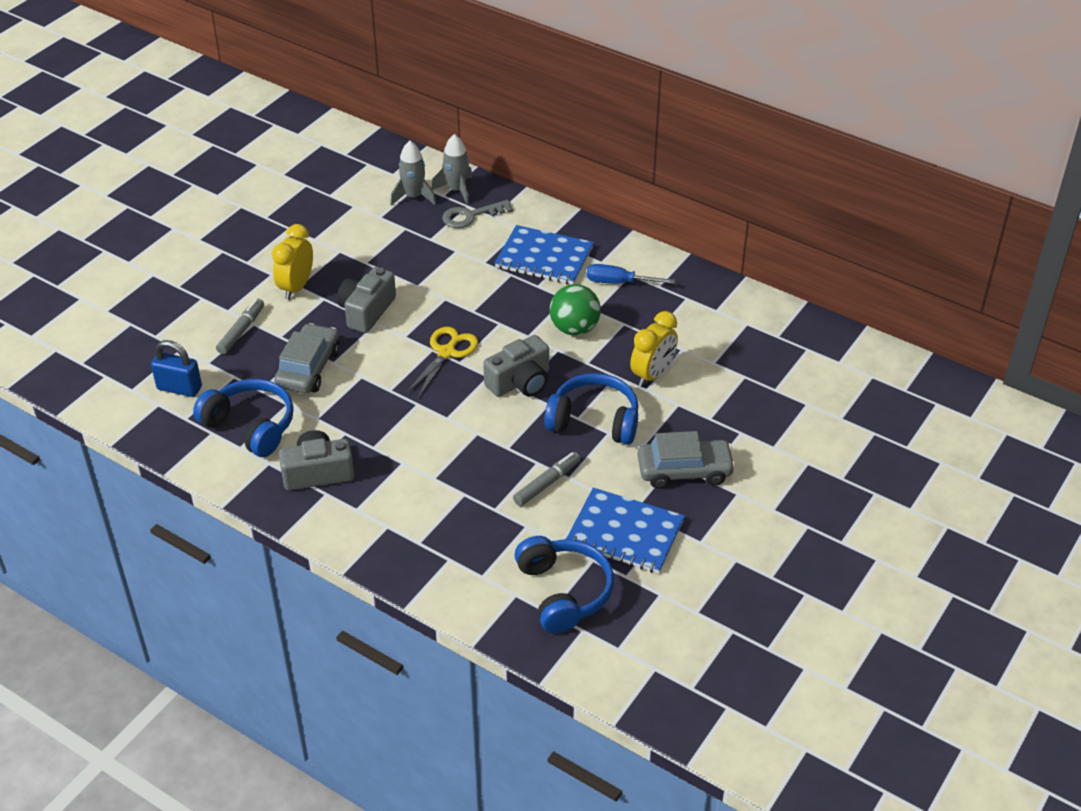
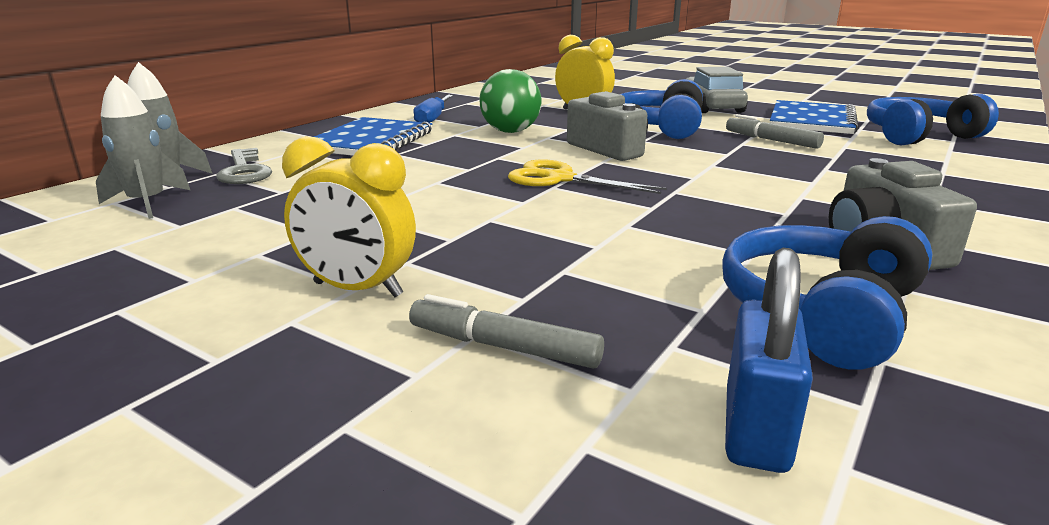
camera: 90 degrees left, 20 degrees down
grey car [274,323,340,394] -> none
grey camera [337,267,396,333] -> none

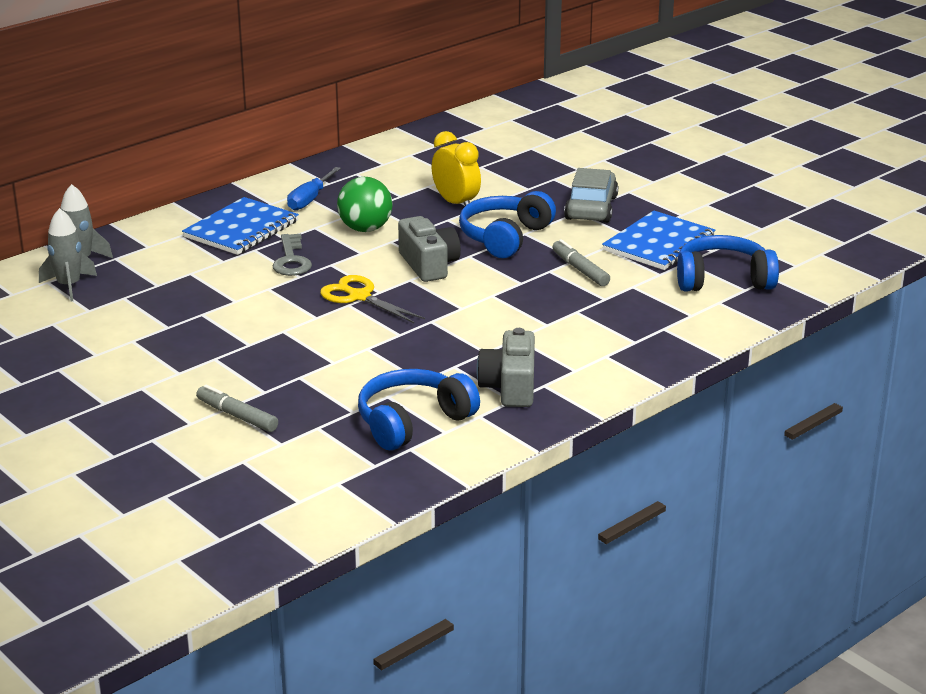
camera: 15 degrees right, 5 degrees up
grey key [216,148,272,184] -> grey key moved to [272,234,312,276]
yellow clock [282,137,416,297] -> none
blue padlock [725,248,813,473] -> none

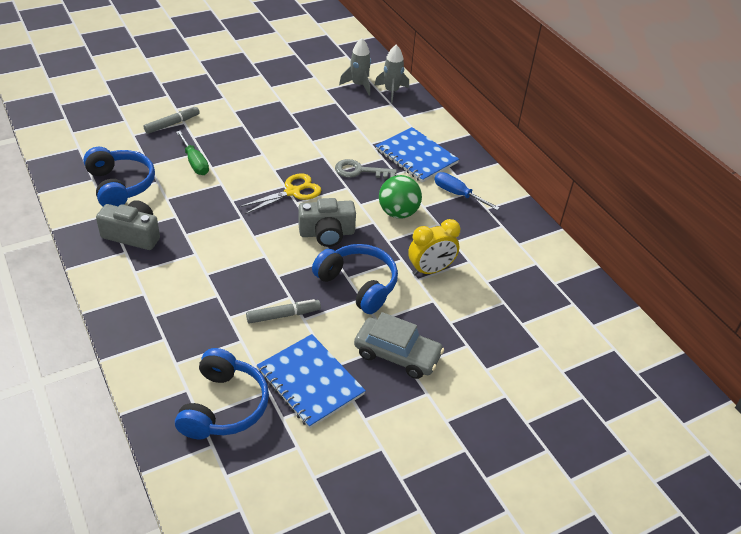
camera: 100 degrees right, 15 degrees up
none -> green screwdriver [176,131,209,175]

